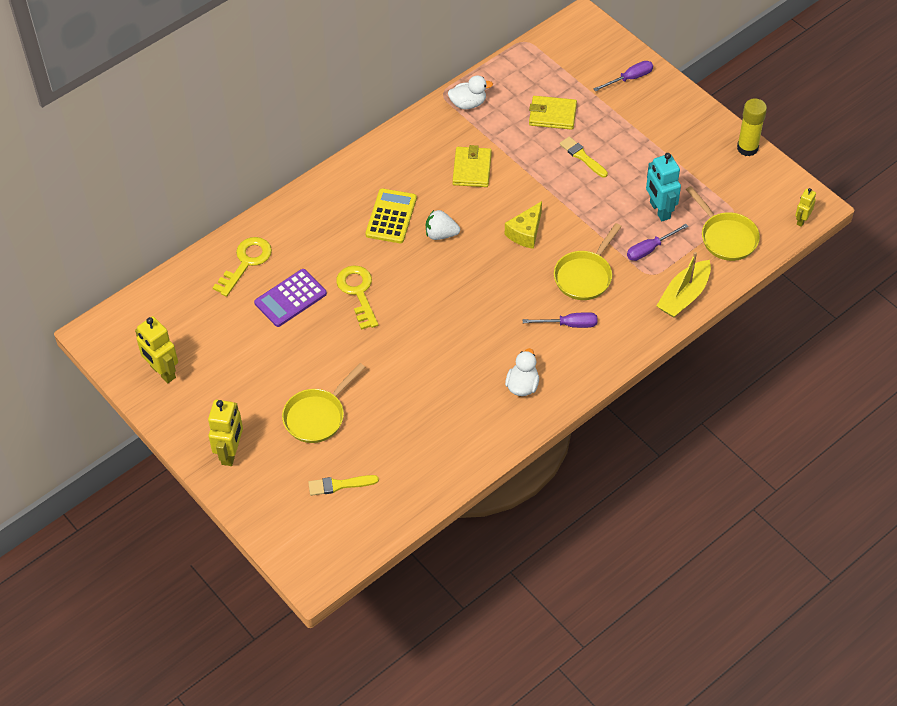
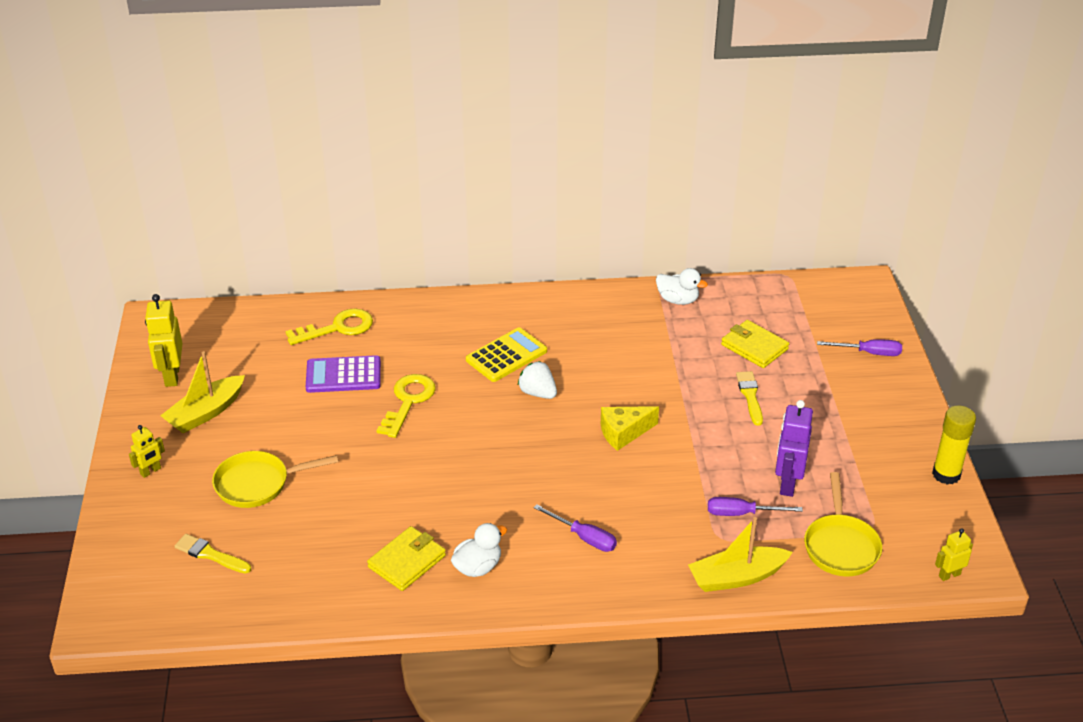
camera: 35 degrees right, 15 degrees down
yellow robot [208,400,243,466] -> yellow robot [129,425,165,478], size x0.57
yellow wallet [452,145,492,187] -> yellow wallet moved to [367,526,446,591]
yellow pan [554,223,622,300] -> none
turquoise robot [646,153,681,221] -> purple robot [775,400,813,497]
none -> yellow boat [160,351,245,433]

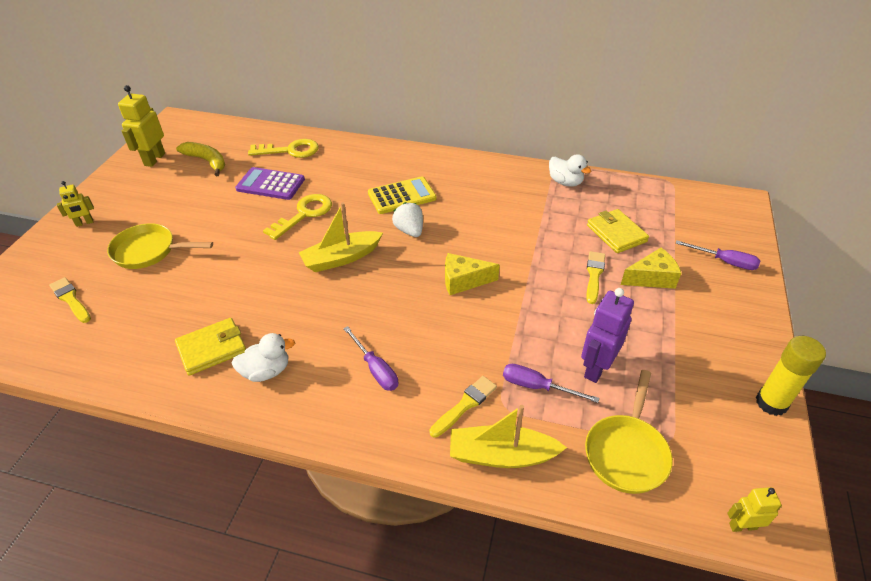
camera: 20 degrees right, 5 degrees up
yellow boat [160,351,245,433] -> yellow boat moved to [298,202,383,272]
none -> yellow banana [176,142,225,176]
none -> yellow brush [430,376,497,438]
none -> yellow cheese [621,248,681,289]

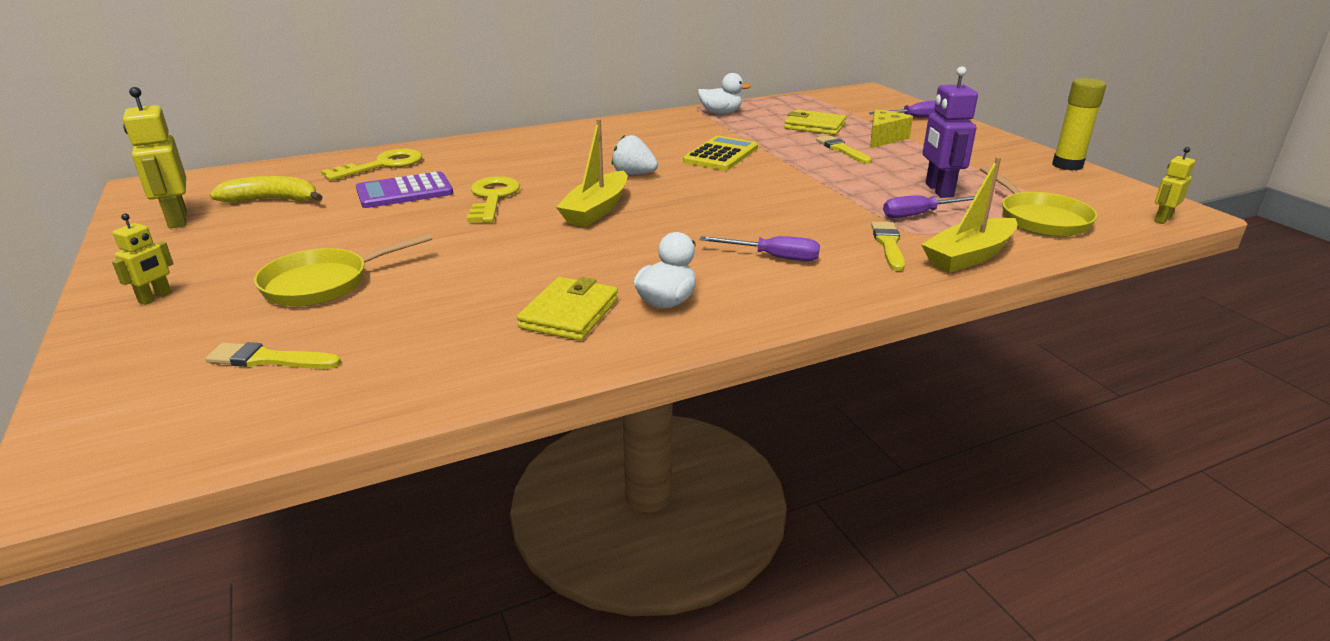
camera: 40 degrees left, 15 degrees down
yellow calculator [368,176,437,214] -> yellow calculator moved to [683,136,758,170]
yellow cheese [445,253,500,295] -> none

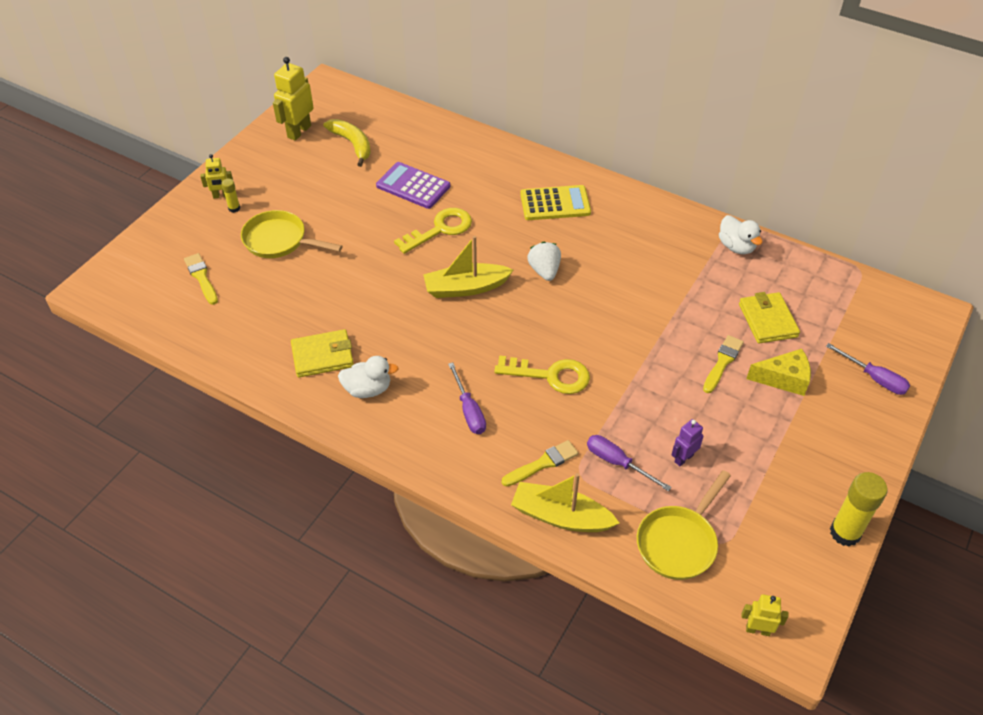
camera: 55 degrees right, 20 degrees up
yellow key [321,148,422,181] -> yellow key moved to [494,356,590,394]
yellow calculator [683,136,758,170] -> yellow calculator moved to [520,185,591,220]
purple robot [922,66,978,198] -> purple robot [672,419,703,466], size x0.57
none -> yellow glue stick [221,179,240,213]

